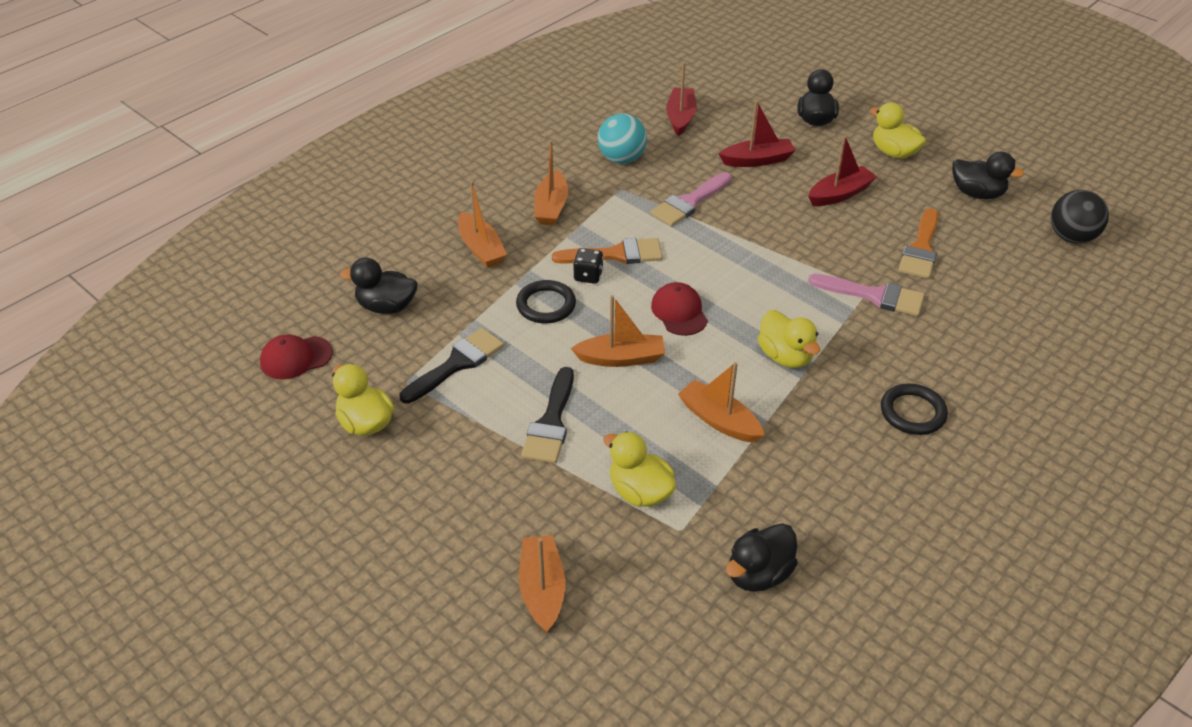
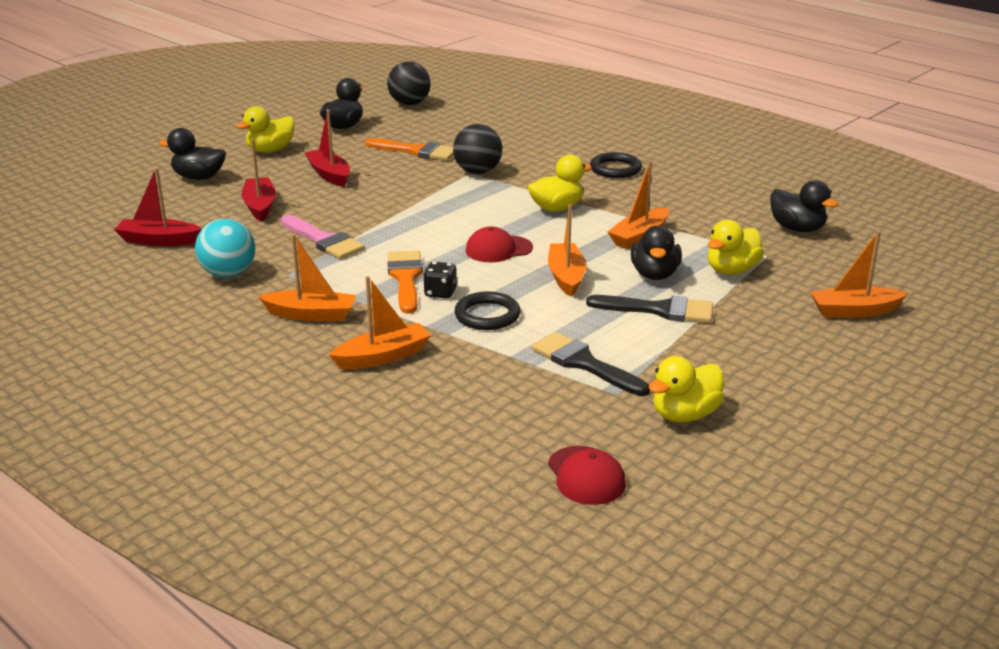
camera: 90 degrees left, 15 degrees down
black duck [340,258,417,314] -> black duck moved to [631,225,682,280]
pink brush [808,274,925,316] -> black ball [453,124,502,174]

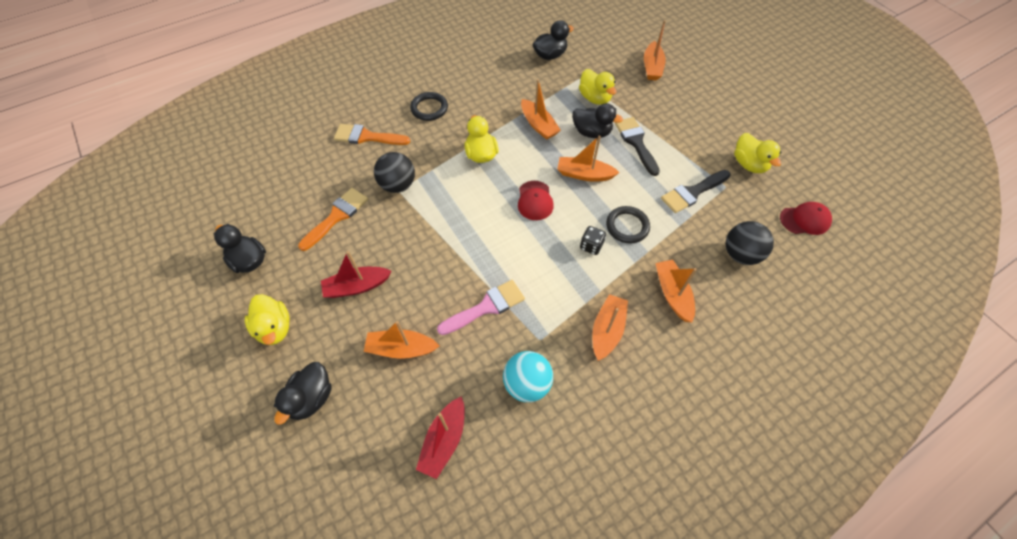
camera: 75 degrees left, 30 degrees up
red boat [241,139,276,222] -> orange boat [364,321,440,359]
black ball [387,61,431,106] -> black ball moved to [725,221,774,265]
orange brush [388,250,423,314] -> orange brush moved to [334,124,410,145]
black brush [586,295,713,323] -> black brush turned 45 degrees counterclockwise [615,117,660,176]

